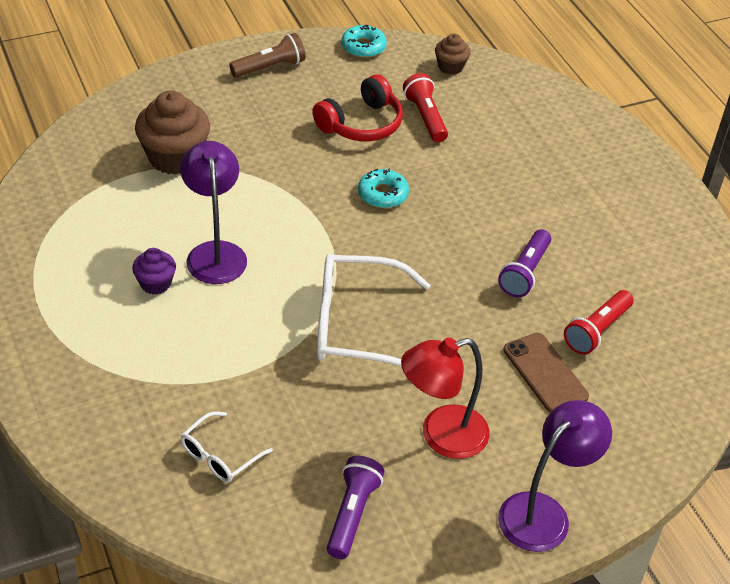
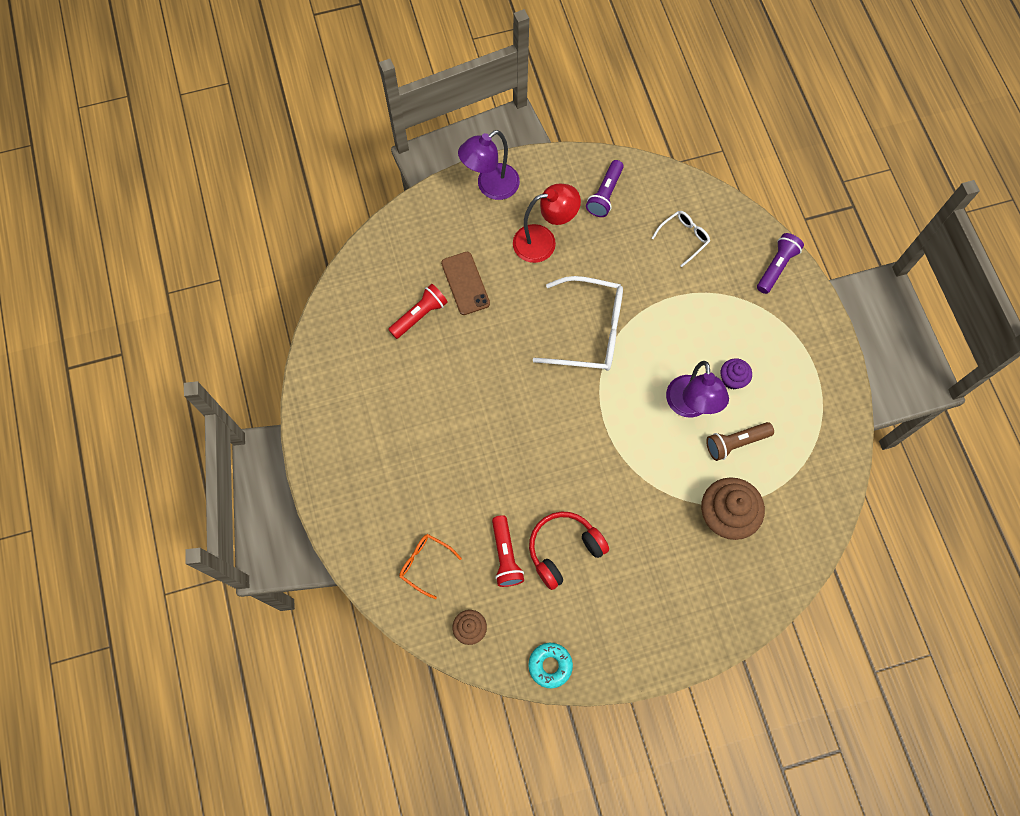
camera: 170 degrees left, 25 degrees up
brown flashlight [229,33,306,78] -> brown flashlight moved to [706,422,774,461]
turquoise donut [358,169,409,208] -> none
purple flashlight [498,229,551,297] -> purple flashlight moved to [757,233,804,294]
none -> orange glasses [399,534,462,599]

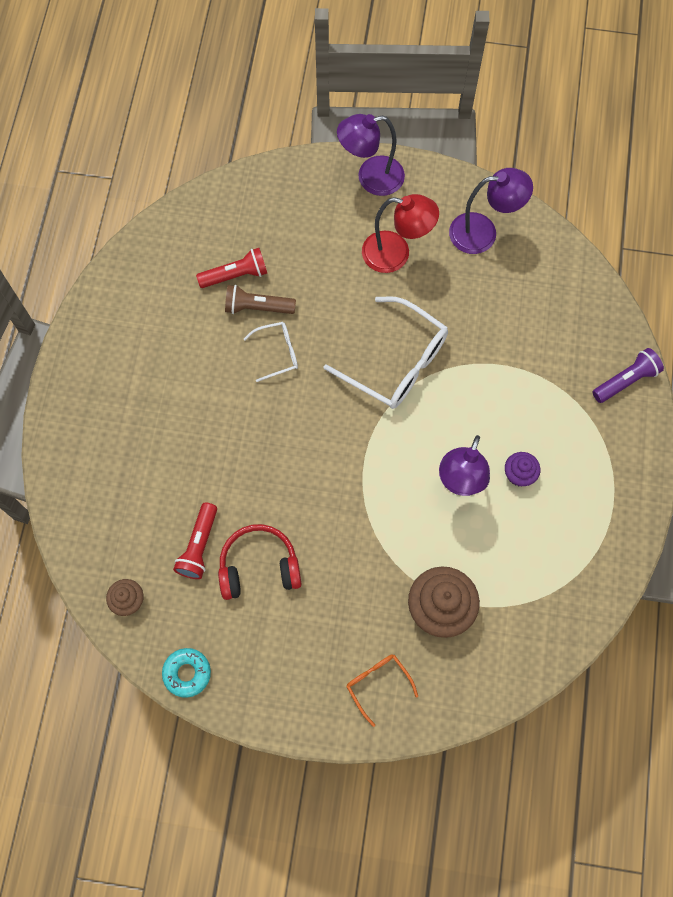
camera: 25 degrees right, 0 degrees up
orange glasses [399,534,462,599] -> orange glasses moved to [346,654,418,727]
brown phone [441,252,490,315] -> none
purple flashlight [586,160,624,217] -> purple lamp [449,168,533,254]
white glasses [652,211,710,267] -> white glasses moved to [244,322,298,382]
brown flashlight [706,422,774,461] -> brown flashlight moved to [225,285,296,314]

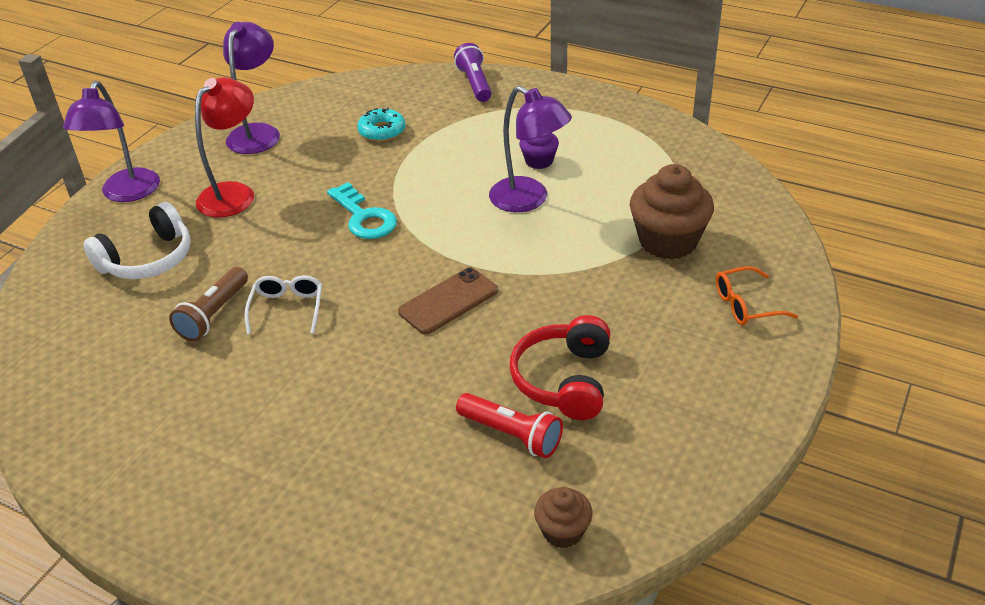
camera: 70 degrees left, 30 degrees down
turquoise donut [162,648,211,698] -> turquoise donut moved to [357,108,405,141]
red flashlight [196,248,267,288] -> none
white glasses [323,296,448,409] -> turquoise key [327,182,397,239]
none -> white headphones [83,202,191,279]
none -> brown phone [398,267,498,334]

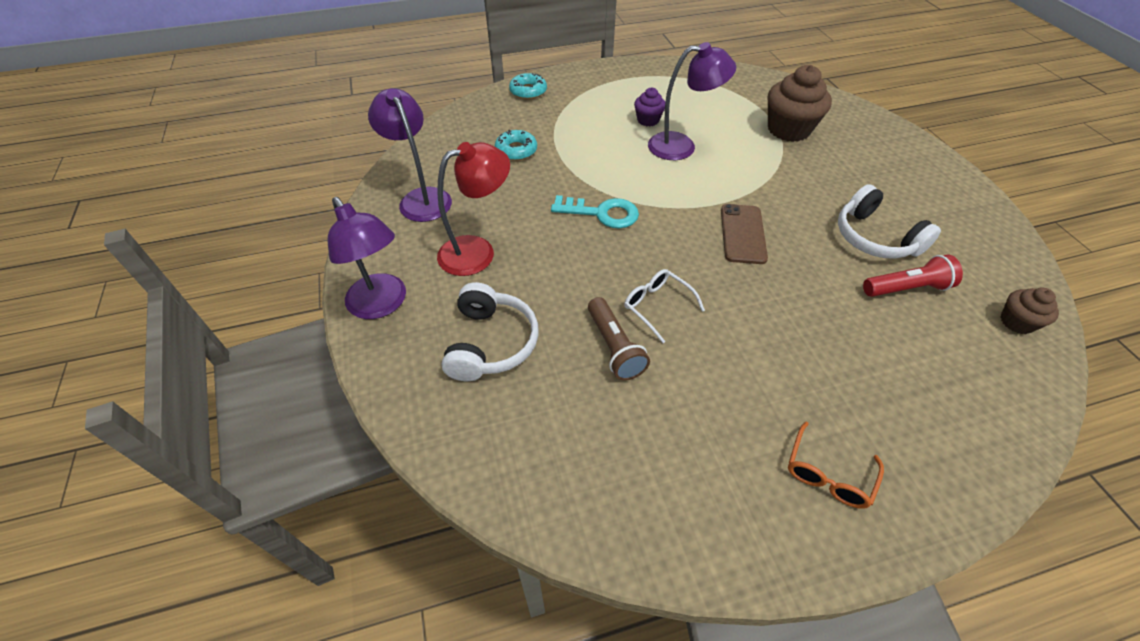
camera: 45 degrees left, 10 degrees up
red lamp [195,77,254,218] -> red lamp turned 75 degrees clockwise [437,142,510,276]
purple flashlight [454,43,492,102] -> turquoise donut [509,73,547,99]
red headphones [510,315,611,420] -> white headphones [838,184,941,259]
orange glasses [716,266,798,325] -> orange glasses moved to [788,421,884,509]

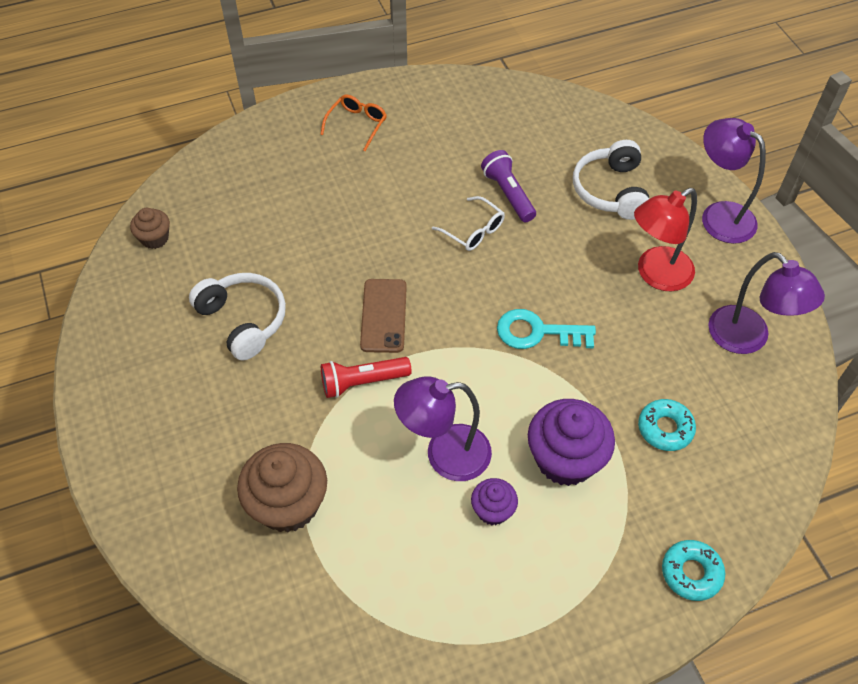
camera: 175 degrees right, 5 degrees up
brown flashlight [588,297,650,381] -> purple flashlight [481,150,536,222]
red flashlight [863,255,963,297] -> red flashlight moved to [321,357,412,398]
none -> purple cupcake [528,399,615,486]

